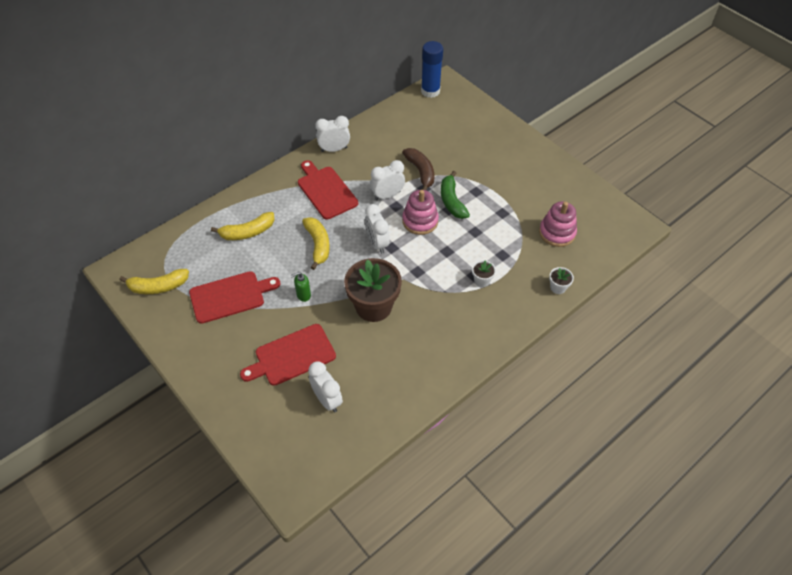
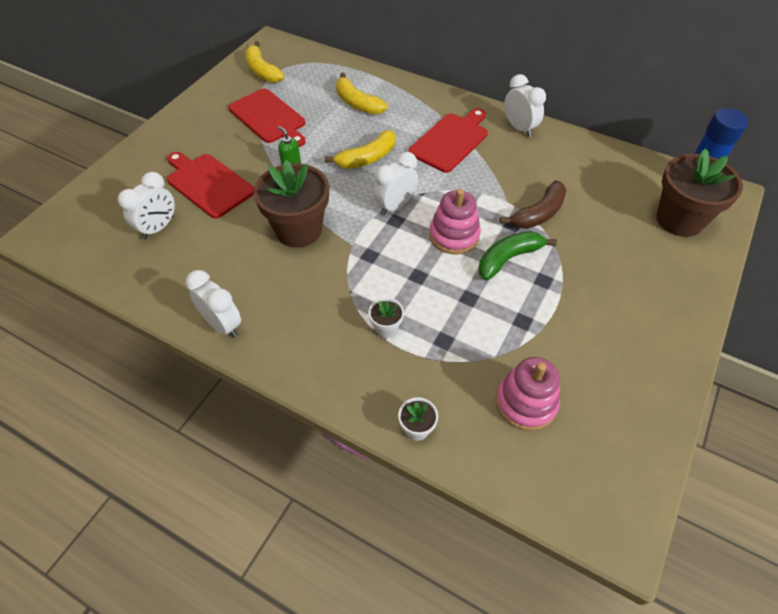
camera: 70 degrees right, 0 degrees up
white clock [370,160,405,201] -> white clock moved to [186,270,241,338]
none -> brown flower pot [656,148,743,237]

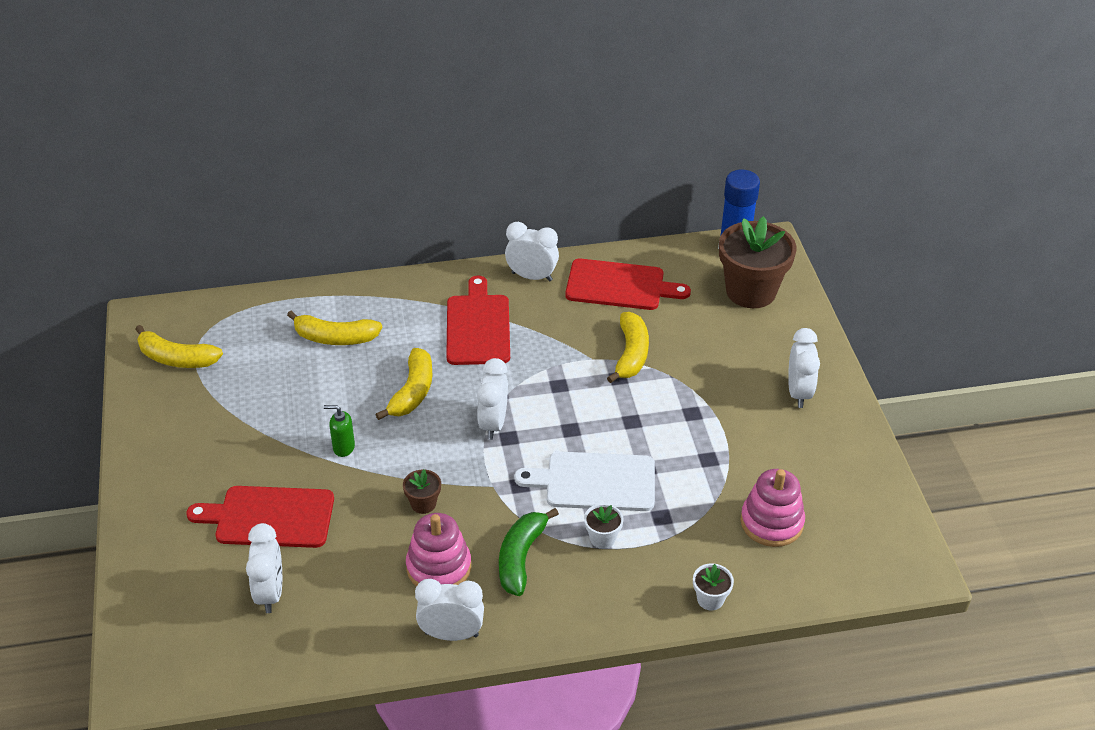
camera: 40 degrees left, 10 degrees down
red cutting board [228,89,306,147] -> red cutting board moved to [565,259,691,310]
brown flower pot [253,160,329,247] -> brown flower pot [403,469,441,514], size x0.44
pink stacking toy [429,189,481,255] -> pink stacking toy moved to [406,513,471,586]
green banana [479,231,557,280] -> green banana moved to [499,508,559,596]
brown banana [500,180,566,229] -> yellow banana [607,312,649,383]
none -> white cutting board [514,451,655,511]
none -> white clock [788,328,820,408]

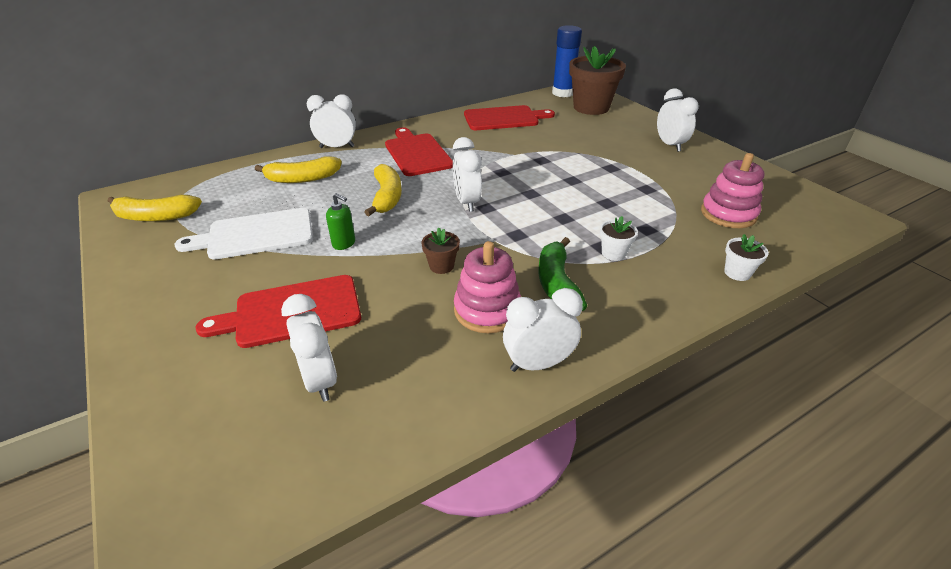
camera: 20 degrees left, 5 degrees down
green soap dispenser [324,405,355,457] -> green soap dispenser turned 135 degrees counterclockwise [326,193,355,250]
white clock [505,222,559,282] -> white clock moved to [307,94,356,148]
white cutting board [514,451,655,511] -> white cutting board moved to [175,208,313,260]
yellow banana [607,312,649,383] -> none

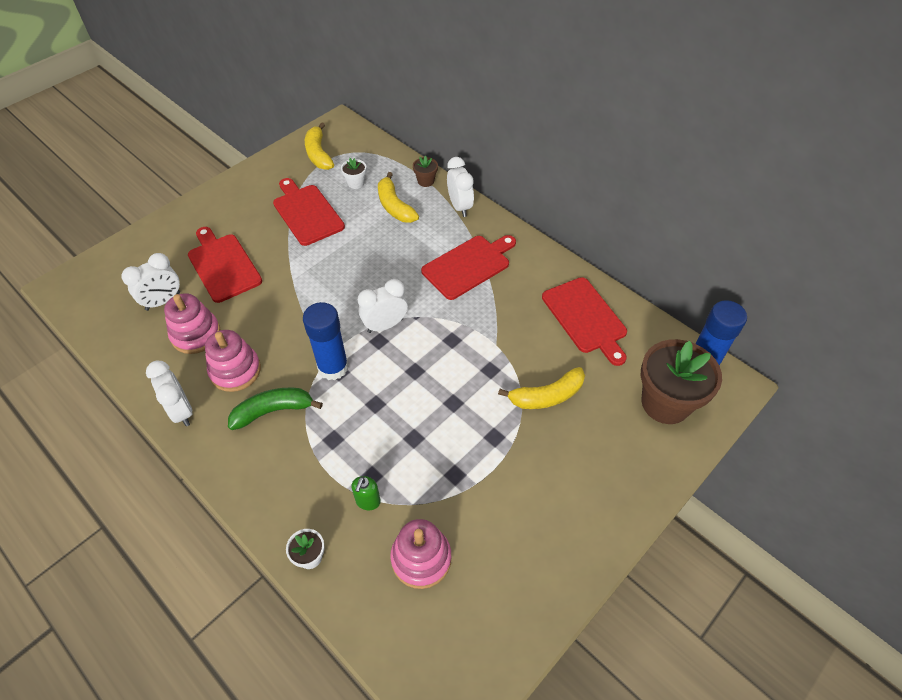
camera: 75 degrees right, 15 degrees up
white cutting board [175,208,313,260] -> red cutting board [273,178,345,246]
green soap dispenser [326,193,355,250] -> green soap dispenser moved to [352,476,381,510]
yellow banana [365,164,402,216] -> yellow banana moved to [498,367,585,409]
brown flower pot [421,228,460,274] -> brown flower pot moved to [413,155,438,187]
white flower pot [600,216,638,261] -> white flower pot moved to [341,158,367,189]
white clock [657,88,699,152] -> none
none -> pink stacking toy [164,293,220,354]
none -> blue glue stick [303,302,349,380]

